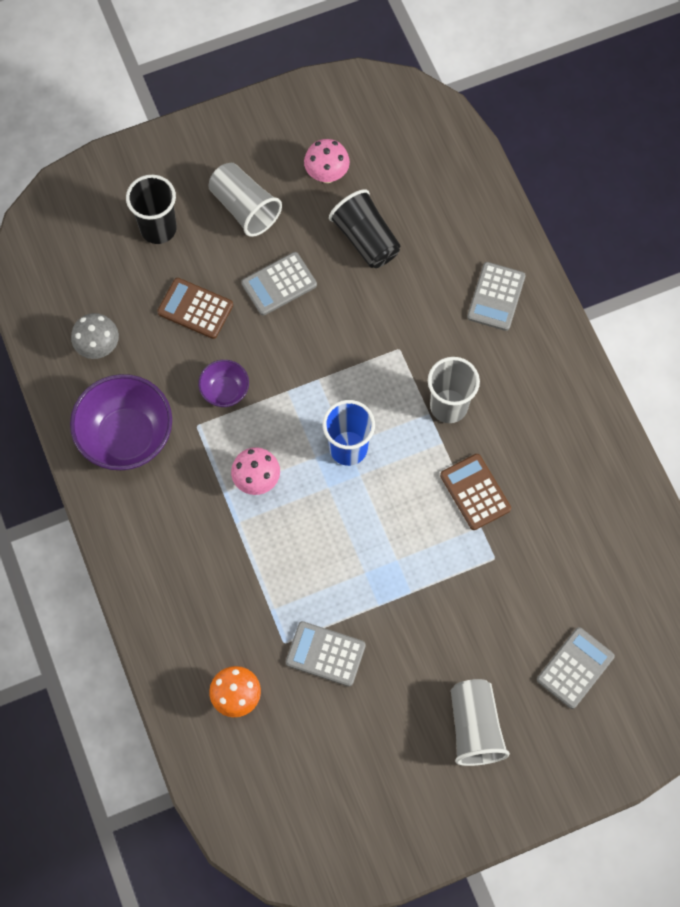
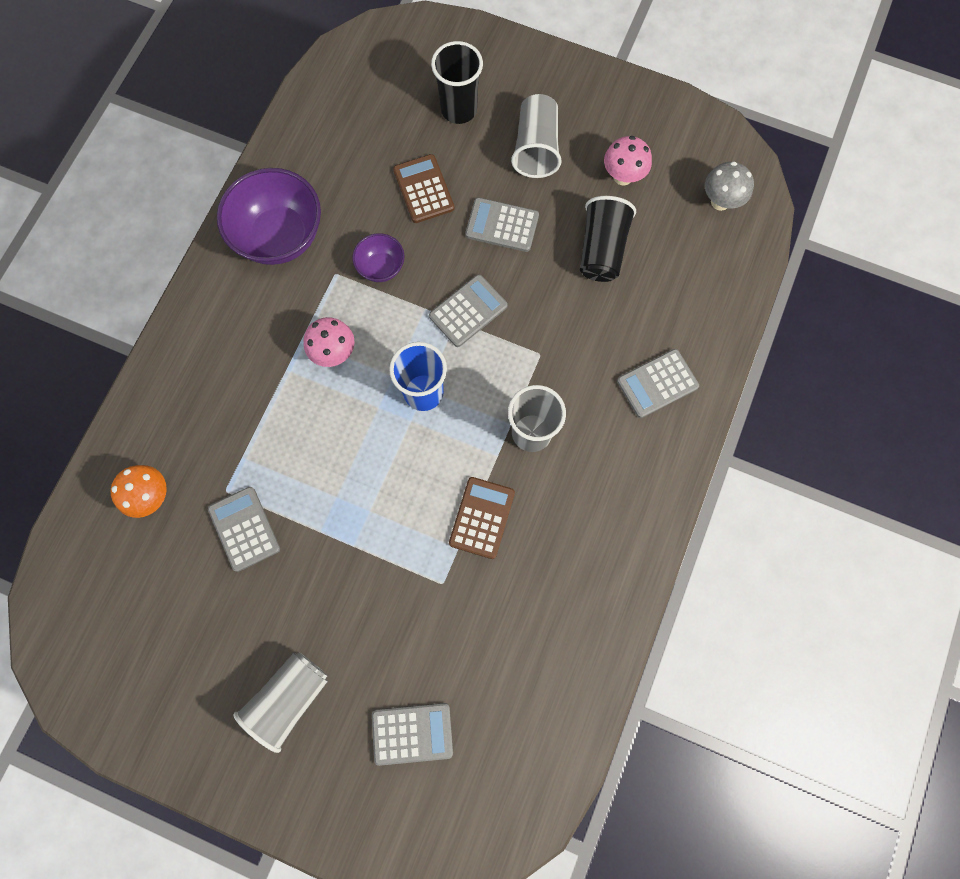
camera: 45 degrees right, 5 degrees up
grey mushroom [71,313,119,359] -> grey mushroom moved to [705,161,754,211]
none -> grey calculator [429,274,508,347]

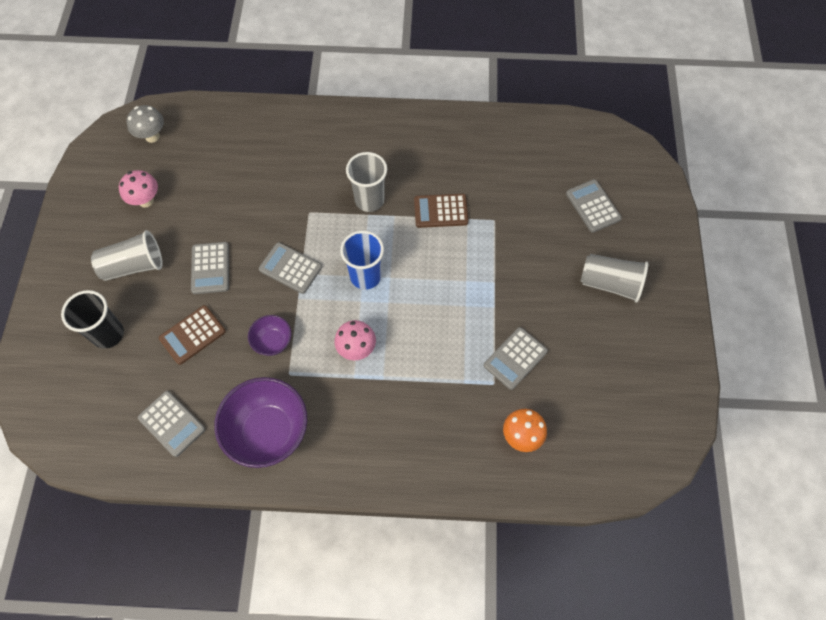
camera: 110 degrees left, 10 degrees down
black cup [580,196,636,282] -> none
grey calculator [617,349,699,418] -> grey calculator moved to [138,391,205,457]

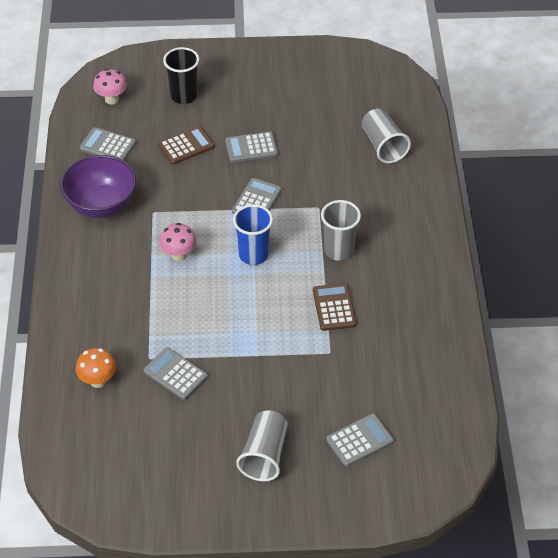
camera: 85 degrees right, 15 degrees down
grey cup [91,230,163,281] -> grey cup moved to [362,108,411,163]
pink mushroom [119,170,158,208] -> pink mushroom moved to [93,69,127,105]
grey mushroom [126,105,164,143] -> none
grey calculator [138,391,205,457] -> grey calculator turned 75 degrees clockwise [80,127,136,161]
brown calculator [159,305,226,365] -> brown calculator turned 105 degrees clockwise [158,126,214,165]
purple bowl [248,315,291,356] -> none

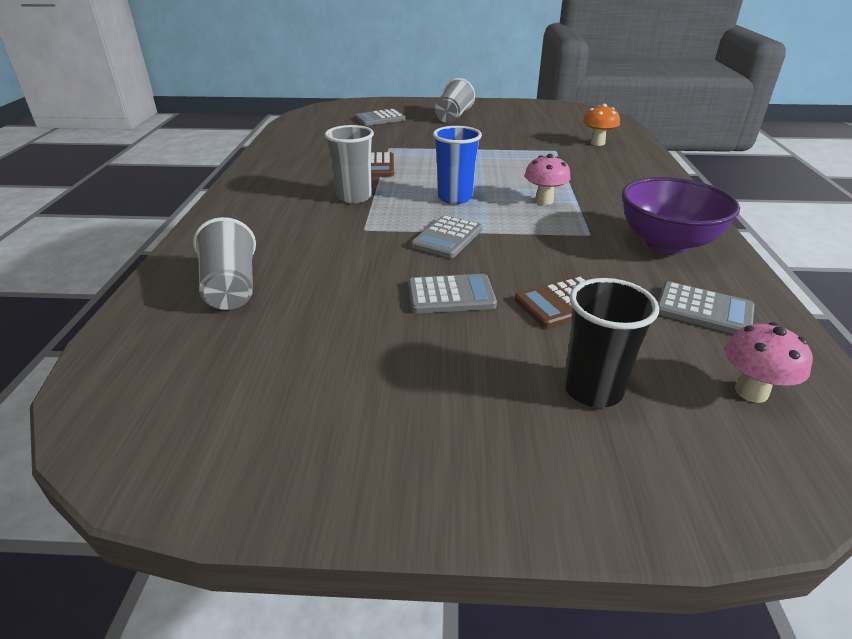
camera: 175 degrees left, 15 degrees down
grey calculator [144,347,208,400] -> none

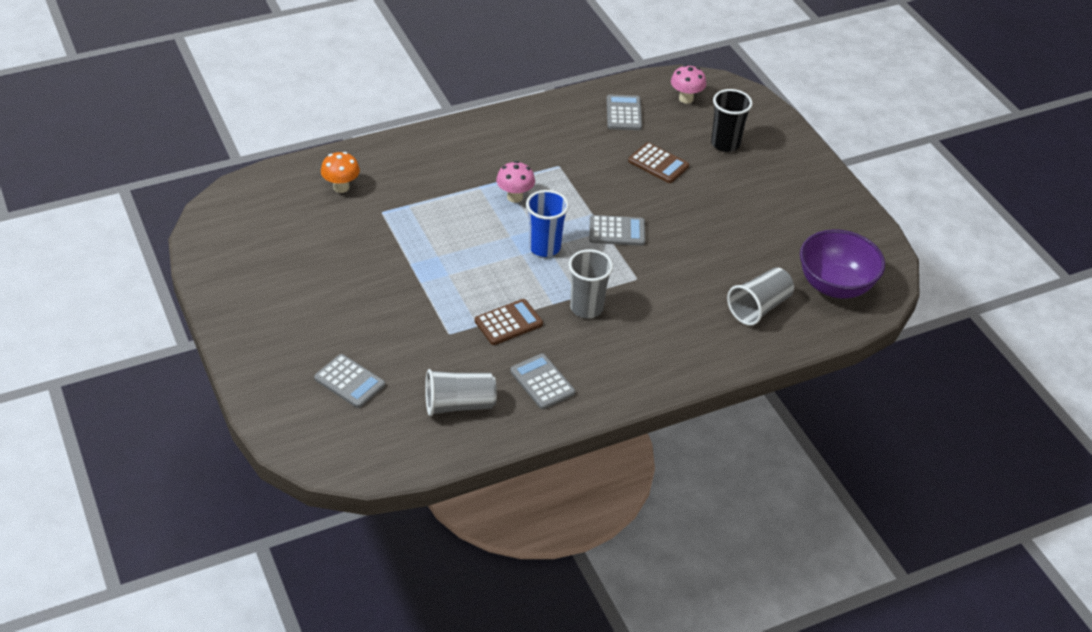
camera: 120 degrees left, 10 degrees up
grey calculator [408,274,497,313] -> grey calculator moved to [510,353,575,410]
grey cup [435,78,475,123] -> grey cup moved to [425,369,497,416]
purple bowl [622,177,740,254] -> purple bowl moved to [800,229,885,299]

